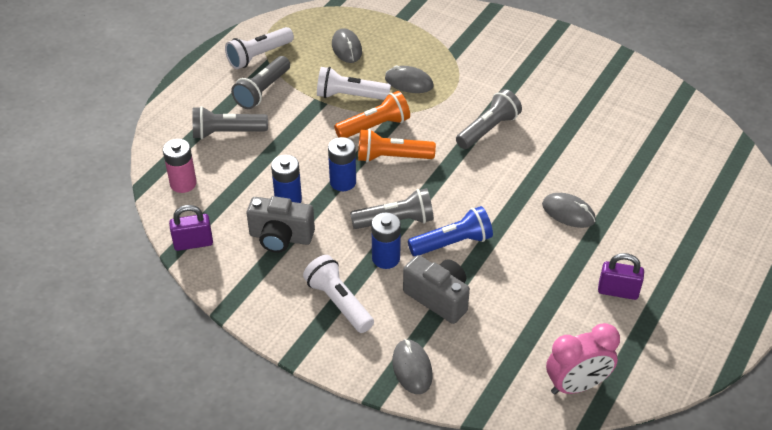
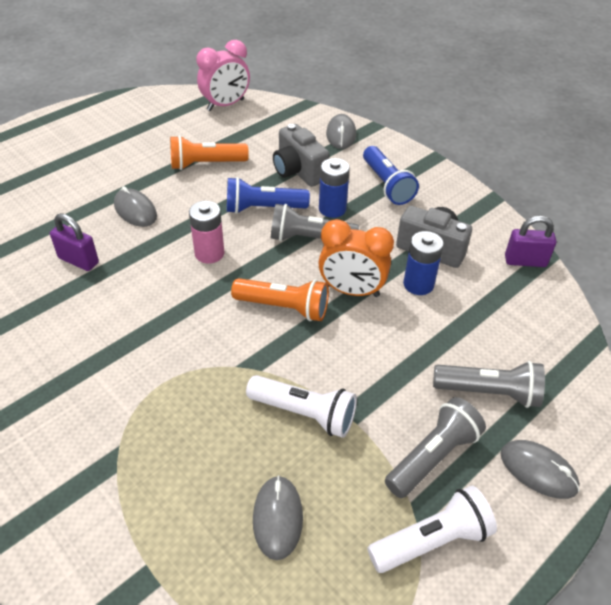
camera: 165 degrees left, 0 degrees up
pink battery [163,139,197,193] -> pink battery moved to [189,201,225,264]
white flashlight [303,255,374,333] -> blue flashlight [363,146,419,205]
blue battery [328,137,356,191] -> orange clock [318,219,394,297]
orange flashlight [334,91,410,138] -> orange flashlight moved to [170,135,249,170]
grey mouse [385,65,434,93] -> grey mouse moved to [501,440,580,499]
grey flashlight [456,89,522,149] -> none
pink clock [546,323,620,394] -> pink clock turned 150 degrees clockwise [197,40,250,111]
purple padlock [598,253,644,300] -> purple padlock moved to [50,213,99,271]

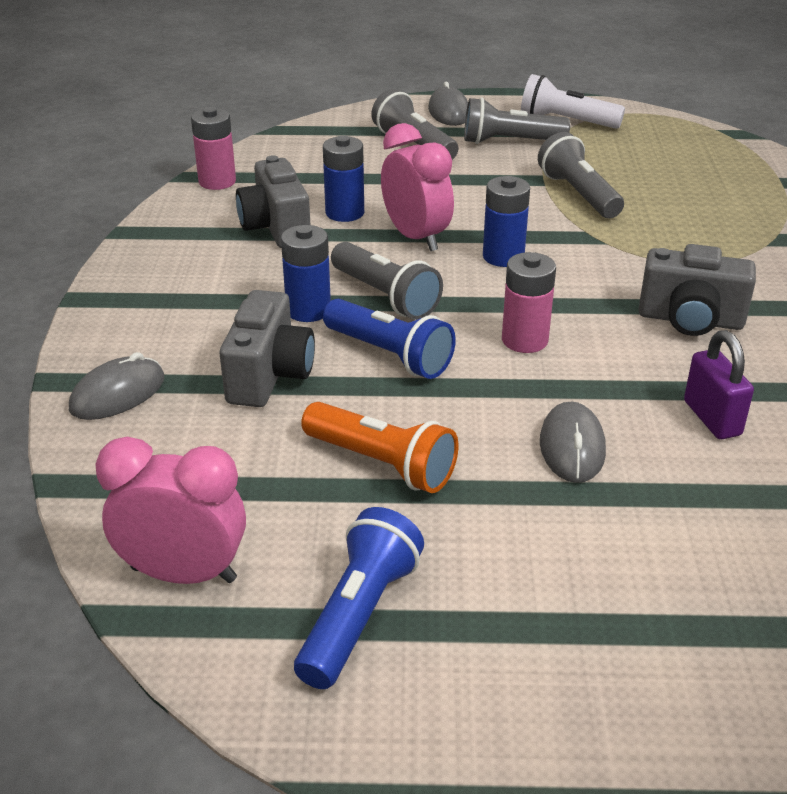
camera: 135 degrees left, 10 degrees down
orange flashlight [231,278,329,321] -> blue battery [483,176,530,267]
white flashlight [246,375,357,438] -> grey flashlight [538,132,624,218]
grey mouse [253,475,303,560] -> none
orange clock [318,219,394,297] -> pink clock [381,123,454,251]
blue flashlight [363,146,419,205] -> blue flashlight moved to [294,507,424,689]
purple padlock [505,216,556,267] -> pink battery [191,107,236,190]
none -> grey camera [639,244,756,336]

